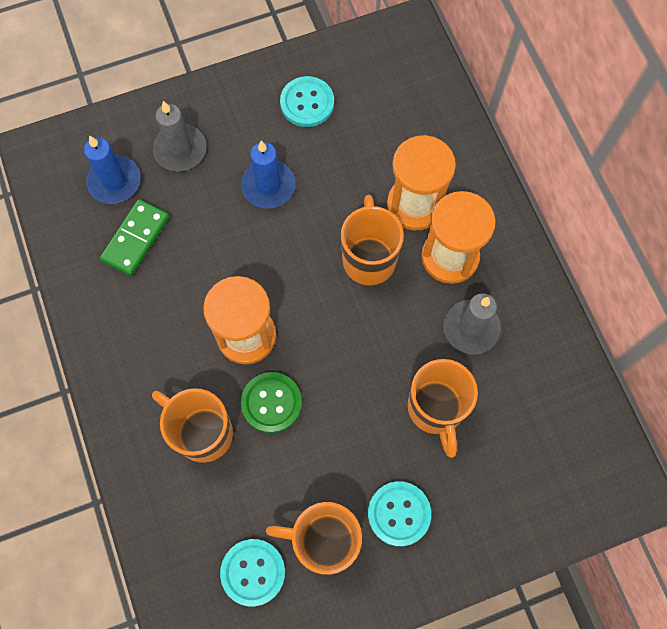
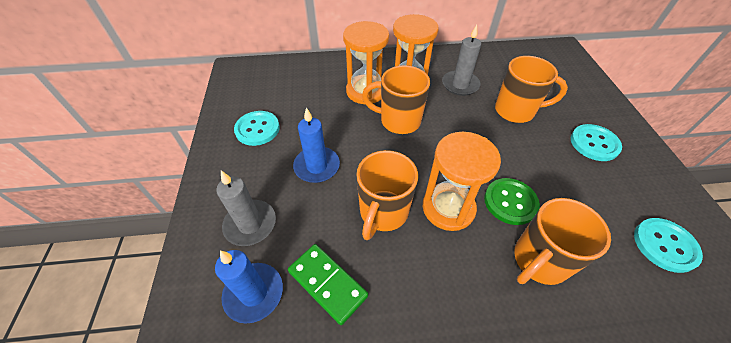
camera: 75 degrees left, 20 degrees down
orange mug [266,502,362,575] -> orange mug moved to [356,150,418,240]

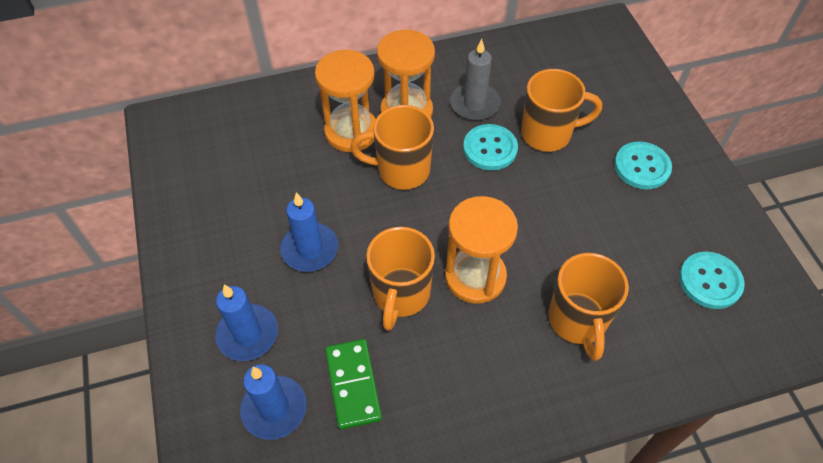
camera: 10 degrees left, 5 degrees up
grey candle [216,170,276,246] -> blue candle [215,285,278,361]
turquoise button [234,111,280,146] -> turquoise button moved to [463,124,518,170]
green domino [288,244,368,325] -> green domino turned 45 degrees clockwise [325,339,382,430]
green button [484,178,540,225] -> none
orange mug [514,198,611,285] -> orange mug turned 45 degrees counterclockwise [548,253,629,361]

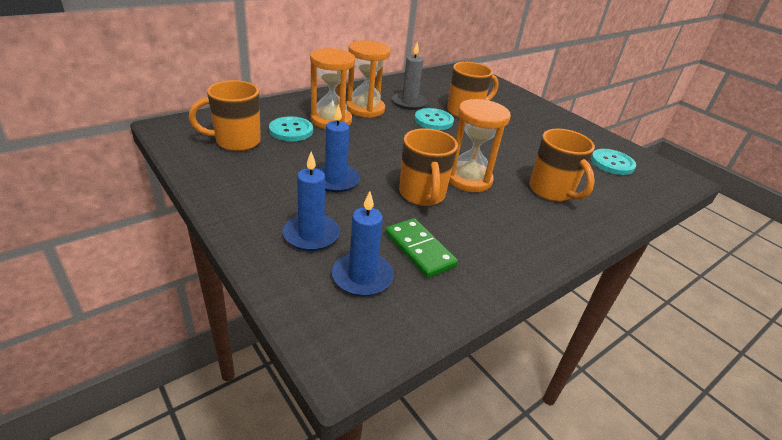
camera: 25 degrees left, 20 degrees down
orange mug [350,105,434,190] -> orange mug moved to [189,80,261,151]
turquoise button [614,142,672,189] -> turquoise button moved to [269,116,313,141]

